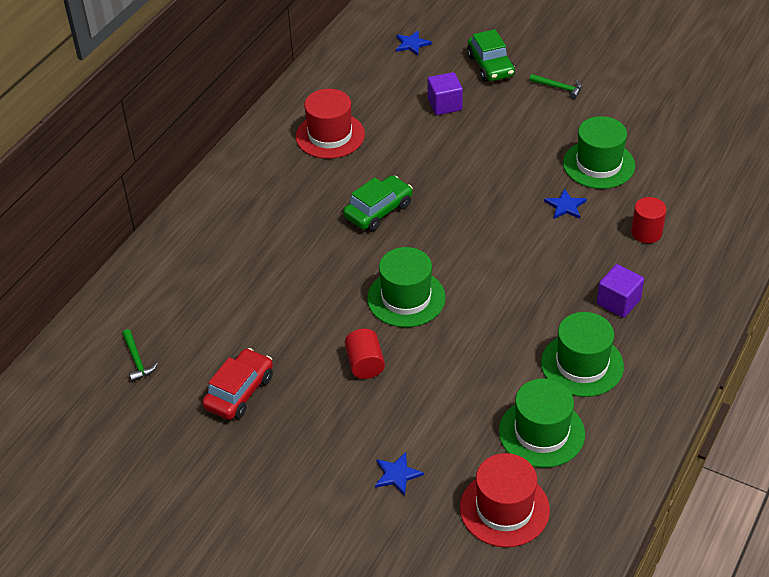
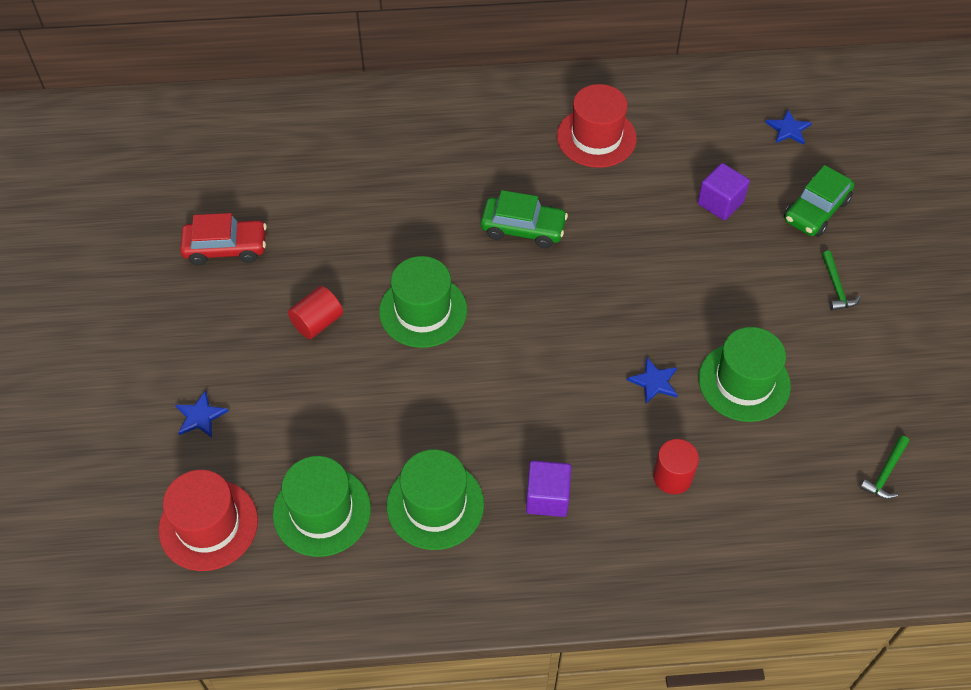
camera: 55 degrees right, 10 degrees up
green hammer [122,329,157,382] -> green hammer moved to [860,435,909,499]

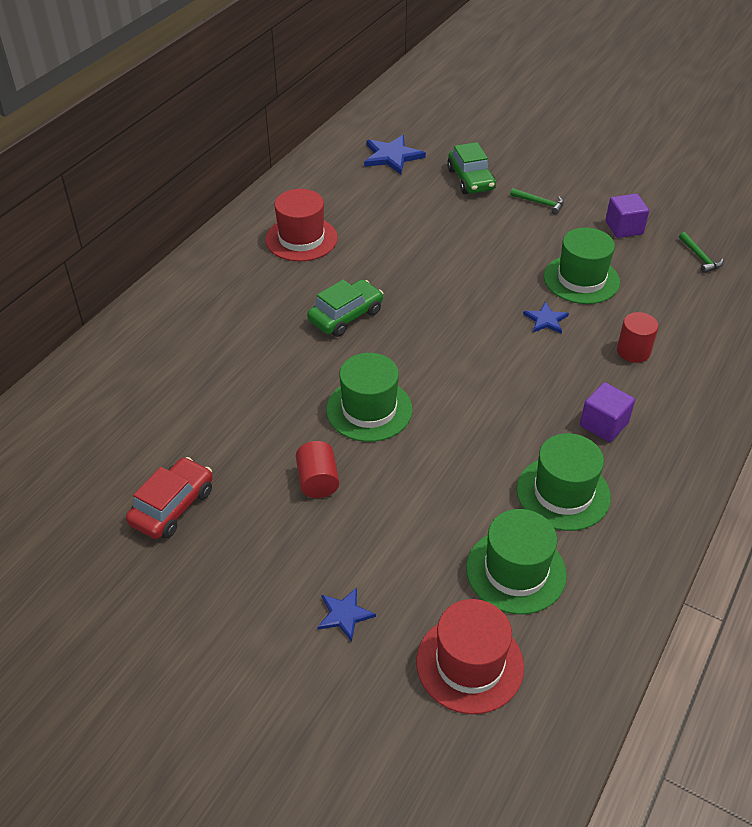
camera: 55 degrees left, 10 degrees down
purple cube [697,163,750,221] -> purple cube moved to [605,194,649,238]
blue star [765,110,812,145] -> blue star [364,135,426,174], size x1.68

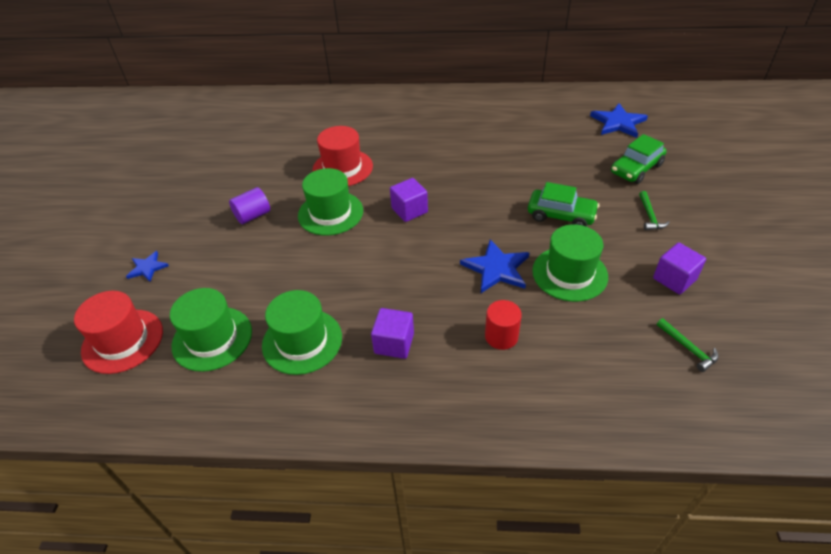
camera: 65 degrees right, 0 degrees up
red car [126,457,213,539] -> none
red hat [265,189,338,261] -> red hat moved to [312,126,373,186]
red cylinder [296,441,339,498] -> purple cylinder [229,187,270,224]
green car [307,280,383,337] -> green car moved to [528,182,599,226]
blue star [523,302,569,334] -> blue star [460,239,529,293], size x1.68
green hammer [679,232,723,273] -> green hammer turned 75 degrees counterclockwise [657,318,719,372]
none -> purple cube [390,178,428,222]

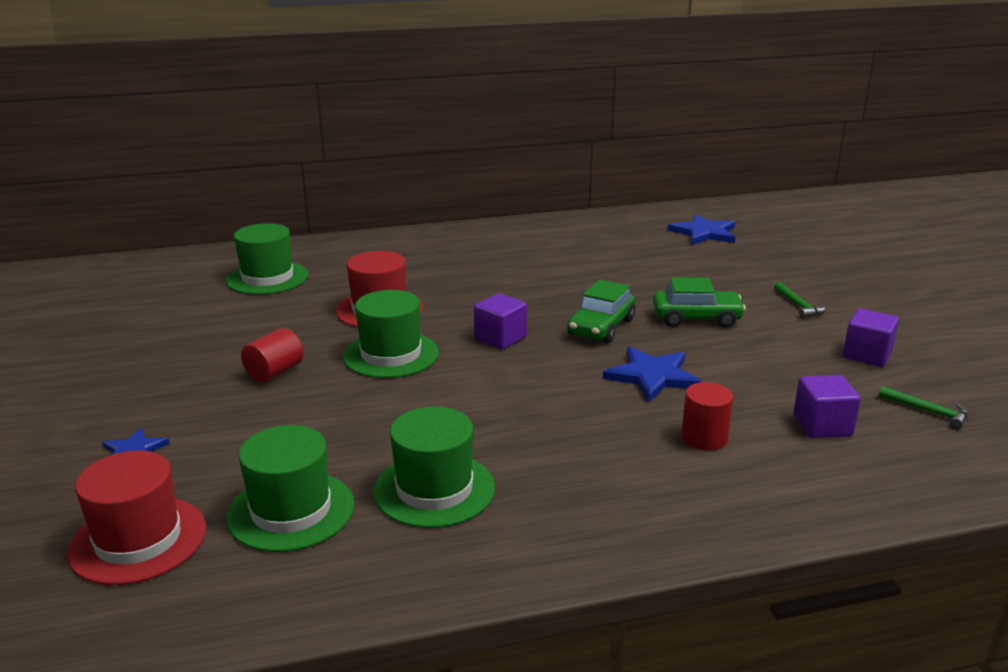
camera: 20 degrees left, 20 degrees down
purple cylinder [229,187,270,224] -> red cylinder [241,328,304,382]
purple cube [371,308,414,359] -> purple cube moved to [794,375,861,438]
green hat [532,224,608,302] -> green hat moved to [226,223,309,295]
green car [611,134,666,184] -> green car moved to [568,280,636,343]

